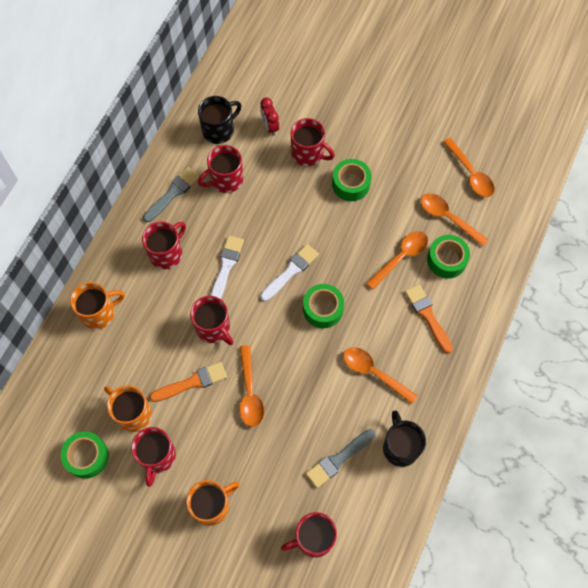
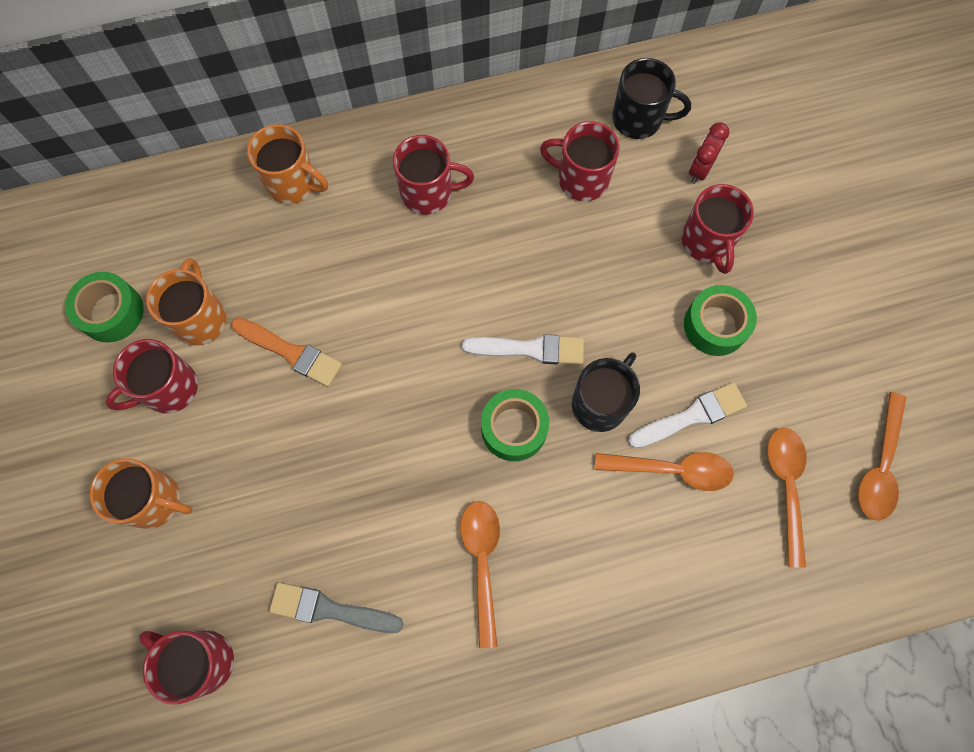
camera: 50 degrees right, 5 degrees up
grey brush [143,167,200,222] -> none
red mug [190,296,233,345] -> none
white brush [210,235,244,299] -> white brush moved to [628,382,747,448]
orange spoon [240,345,264,427] -> none
black mug [383,410,426,467] -> black mug moved to [572,352,640,432]
orange brush [405,284,453,354] -> none
green tape [427,235,470,279] -> none

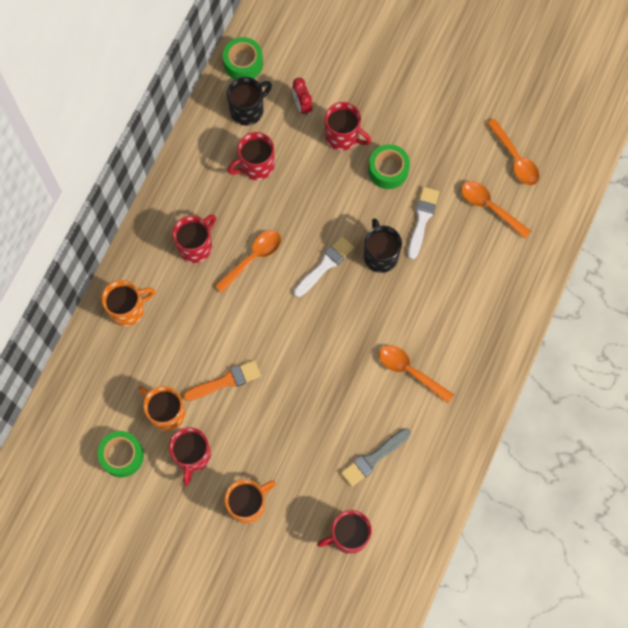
camera: 50 degrees left, 0 degrees up
green tape [481,389,549,461] -> green tape moved to [223,37,263,79]
orange spoon [595,452,734,491] -> orange spoon moved to [214,230,281,293]

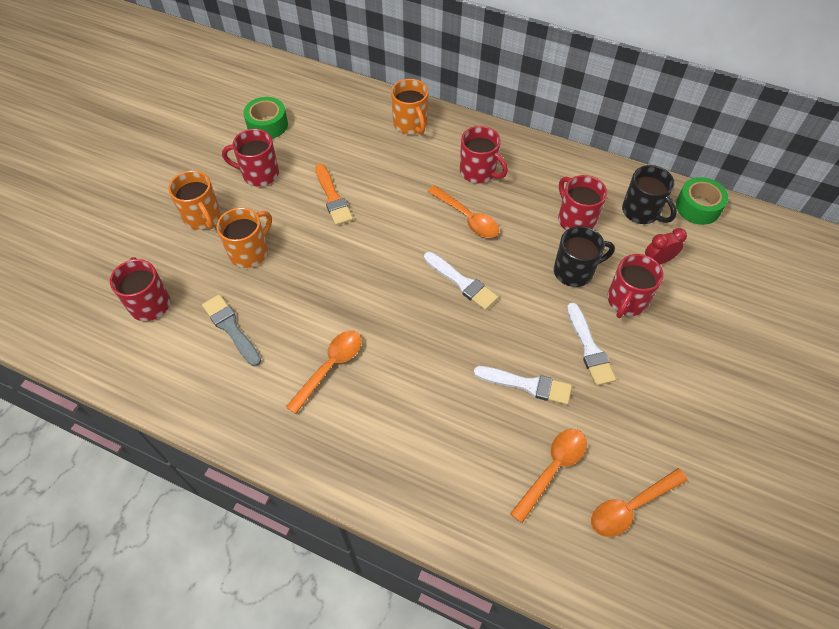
camera: 90 degrees right, 15 degrees down
orange mug [139,386,186,431] -> orange mug moved to [217,208,272,268]
black mug [364,218,402,273] -> black mug moved to [554,226,615,287]
green tape [368,144,410,189] -> white brush [567,302,616,386]

